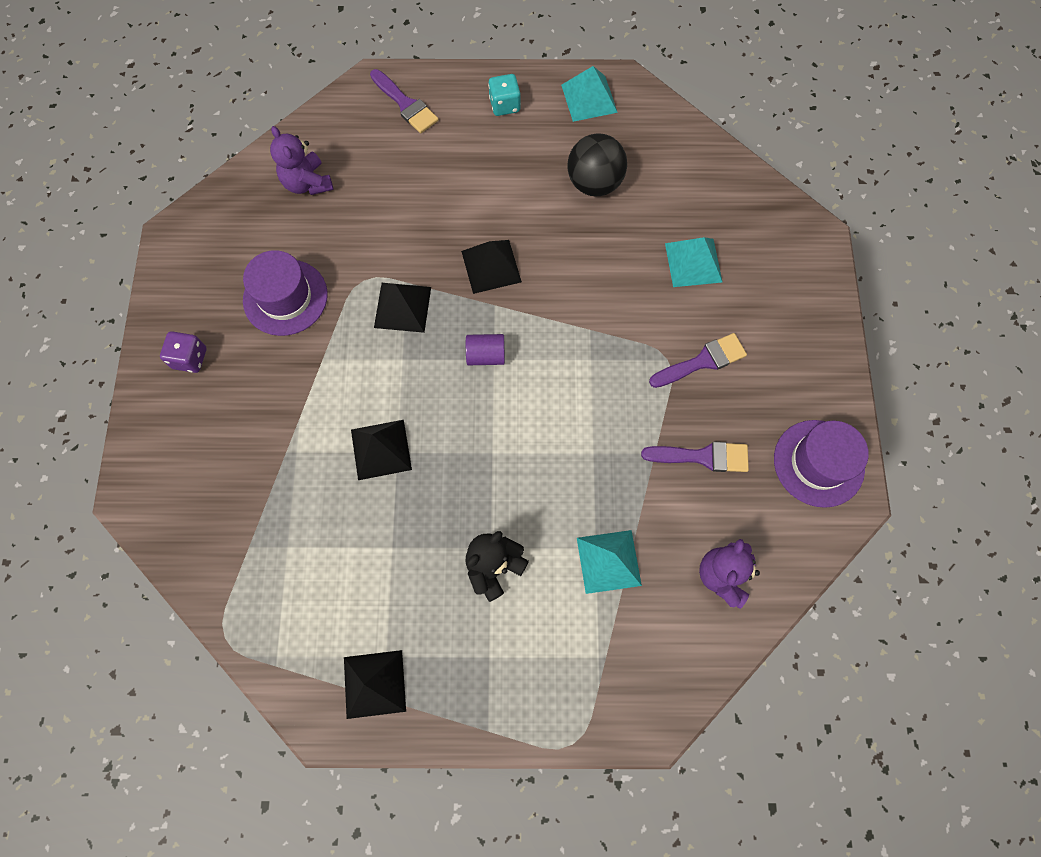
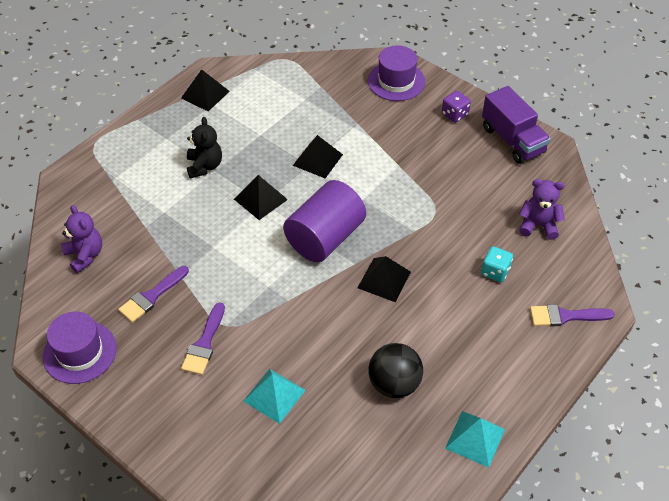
camera: 130 degrees right, 20 degrees down
purple hat [243,250,328,336] -> purple hat moved to [368,45,425,101]
black pyramid [374,283,431,333] -> black pyramid moved to [234,175,288,220]
purple cylinder [466,334,505,365] -> purple cylinder [283,180,366,262], size x2.31
turquoise dice [488,74,521,116] -> turquoise dice moved to [481,246,513,282]
turquoise pyramid [577,530,642,594] -> none
none -> purple truck [482,86,551,164]

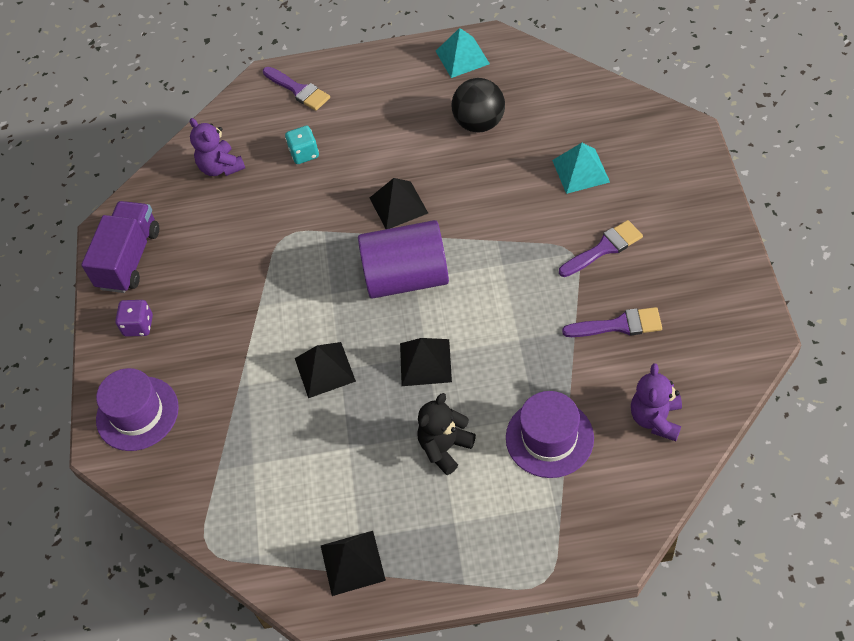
camera: 130 degrees left, 5 degrees up
purple hat [43,312,117,384] -> purple hat moved to [506,391,594,478]

